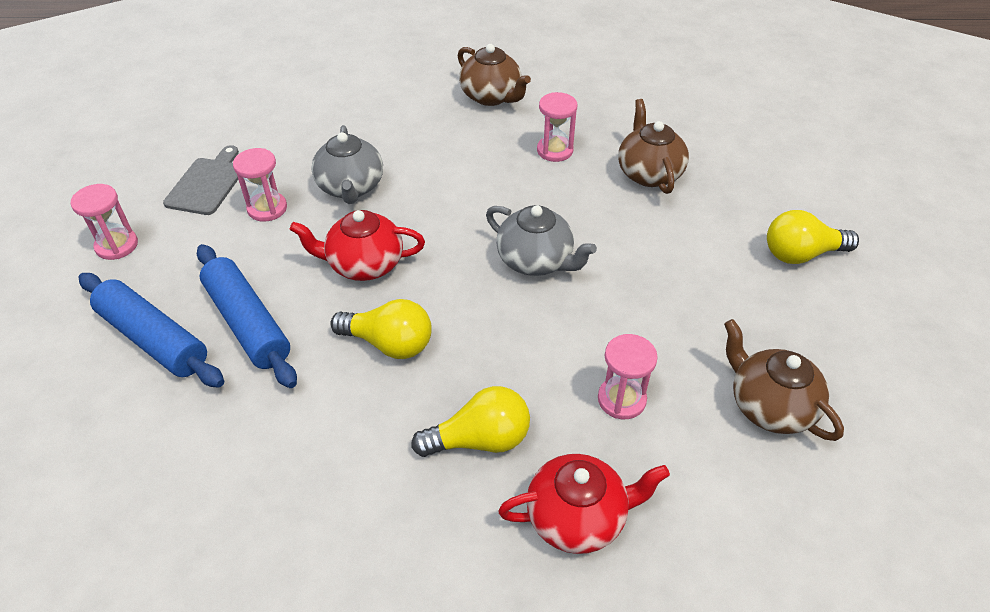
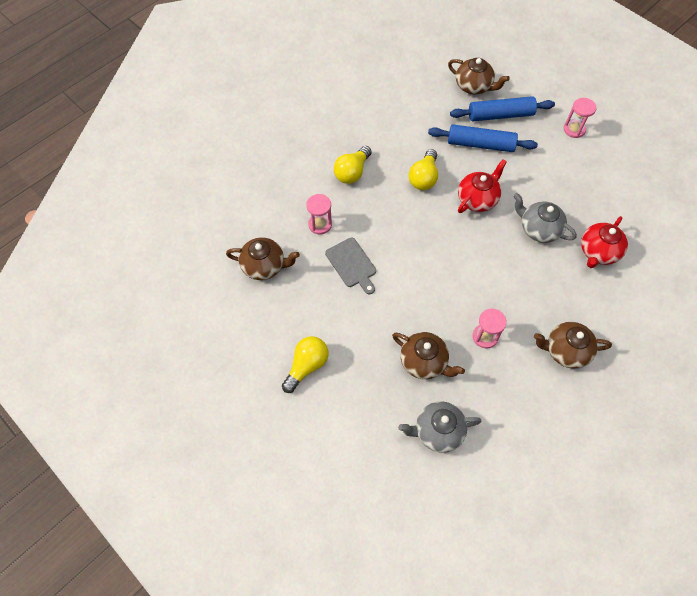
camera: 135 degrees right, 15 degrees up
grey cutting board [163,145,239,215] -> grey cutting board moved to [325,238,376,294]
pink hourglass [233,148,287,222] -> none
yellow light bulb [330,299,432,359] -> yellow light bulb turned 45 degrees counterclockwise [409,149,438,190]
grey teapot [486,205,597,276] -> grey teapot moved to [398,401,482,453]
red teapot [498,454,670,554] -> red teapot moved to [581,216,628,268]
none -> brown teapot [448,58,510,94]

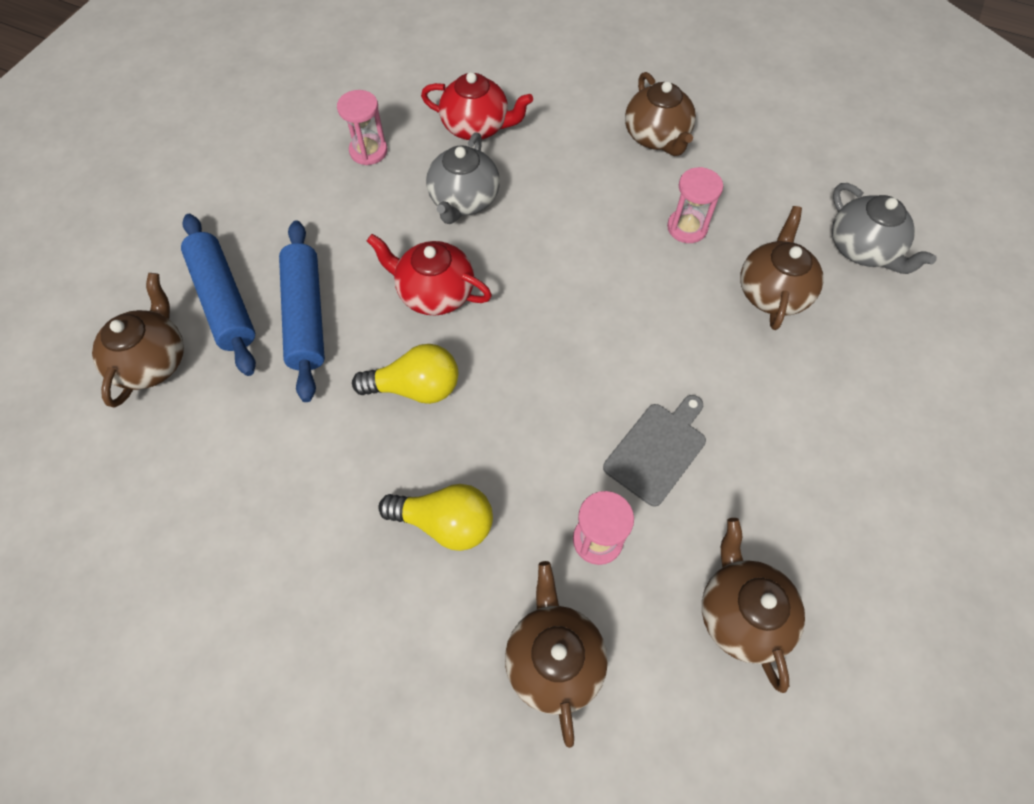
camera: 110 degrees left, 0 degrees up
yellow light bulb [282,336,328,393] -> none
pink hourglass [564,98,597,138] -> pink hourglass moved to [337,90,387,165]
none -> brown teapot [505,561,608,748]

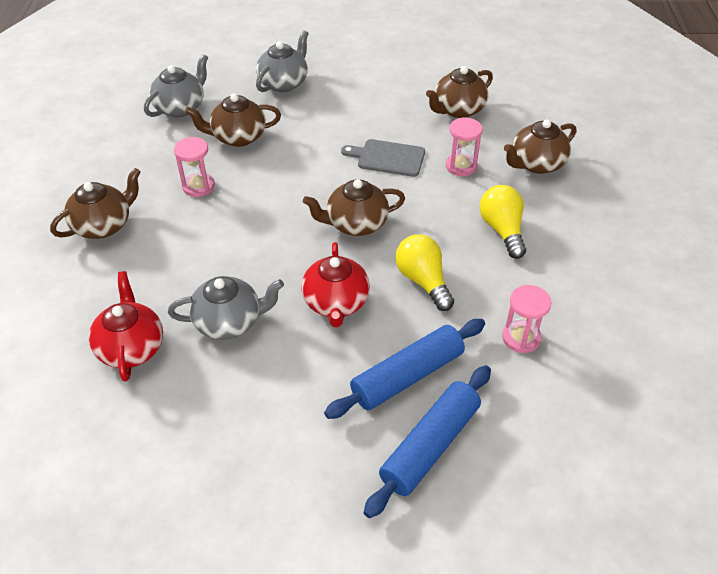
camera: 115 degrees left, 15 degrees down
brown teapot [92,273,184,408] -> brown teapot moved to [303,179,405,236]
pink hourglass [337,90,387,165] -> pink hourglass moved to [502,285,551,353]
none -> grey teapot [256,30,309,92]

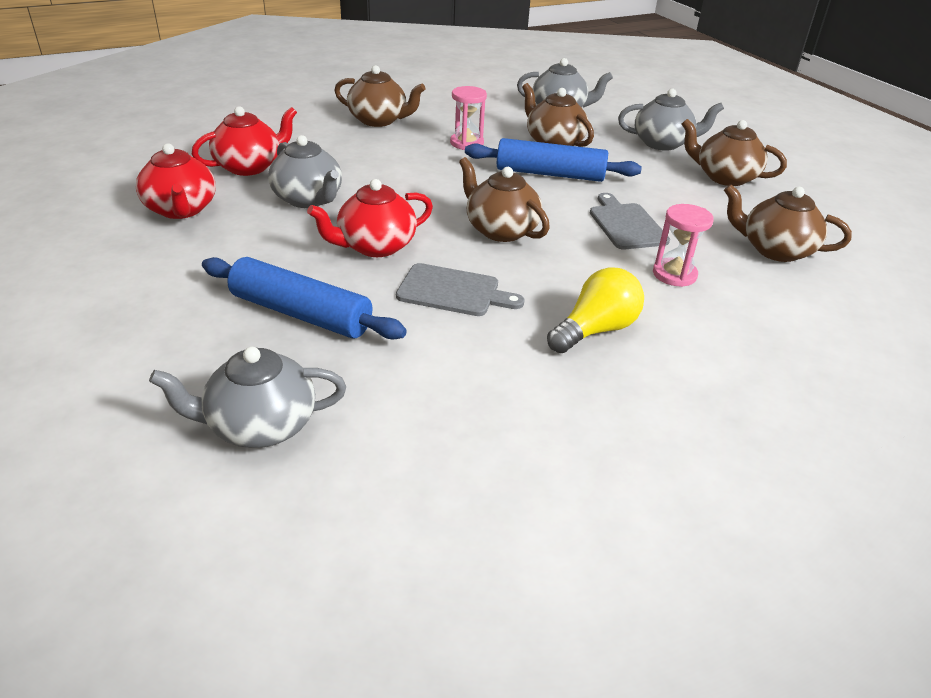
camera: 60 degrees right, 10 degrees down
blue rolling pin [364,365,491,518] -> blue rolling pin moved to [465,138,642,182]
yellow light bulb [395,234,454,311] -> grey cutting board [396,263,524,316]
pink hourglass [502,285,551,353] -> none
brown teapot [504,120,576,174] -> brown teapot moved to [682,119,787,186]
none -> red teapot [136,143,216,219]
none -> grey teapot [149,347,346,448]

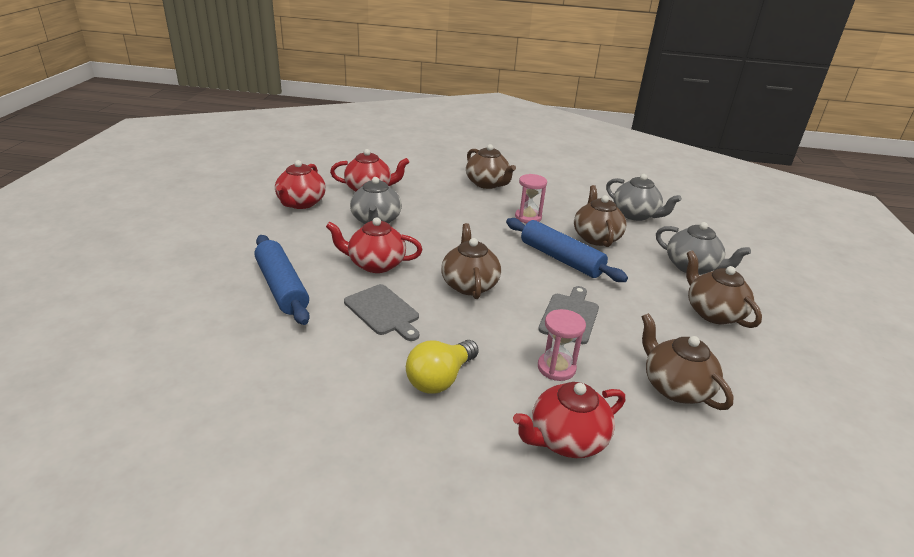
camera: 35 degrees right, 5 degrees down
grey teapot [149,347,346,448] -> none
yellow light bulb [547,267,644,353] -> yellow light bulb turned 135 degrees clockwise [406,340,479,394]
none -> red teapot [513,382,625,458]

